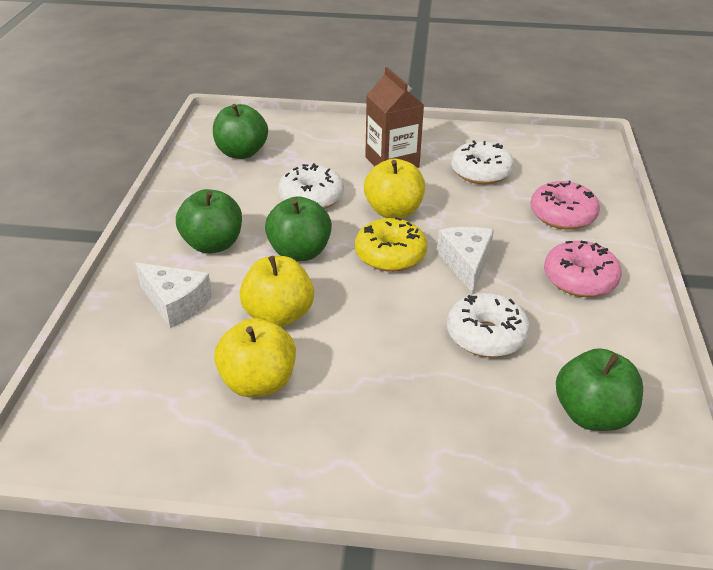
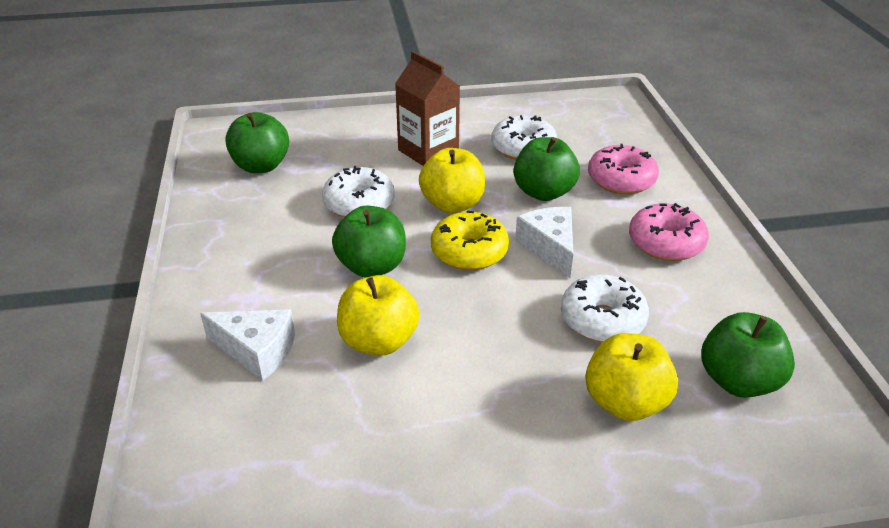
camera: 15 degrees left, 0 degrees up
green apple [176,189,242,254] -> green apple moved to [514,137,580,201]
yellow apple [214,318,296,397] -> yellow apple moved to [585,333,678,421]

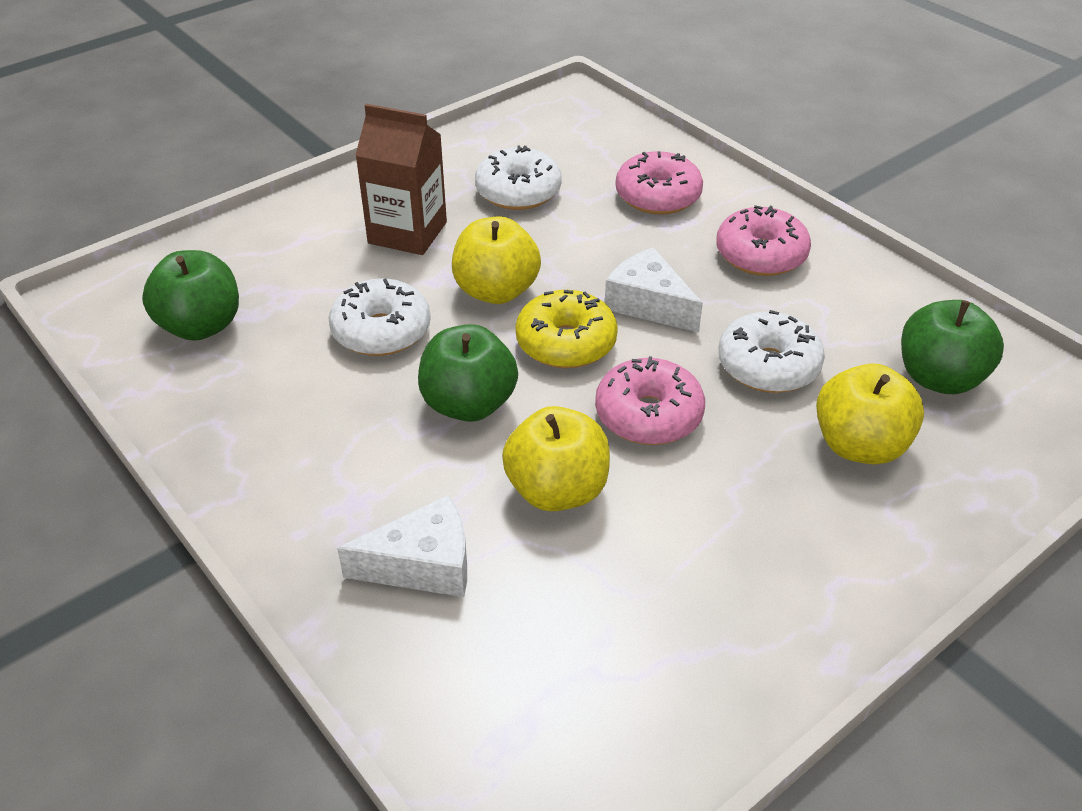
camera: 30 degrees left, 5 degrees up
green apple [514,137,580,201] -> none
none -> pink donut [595,356,705,445]

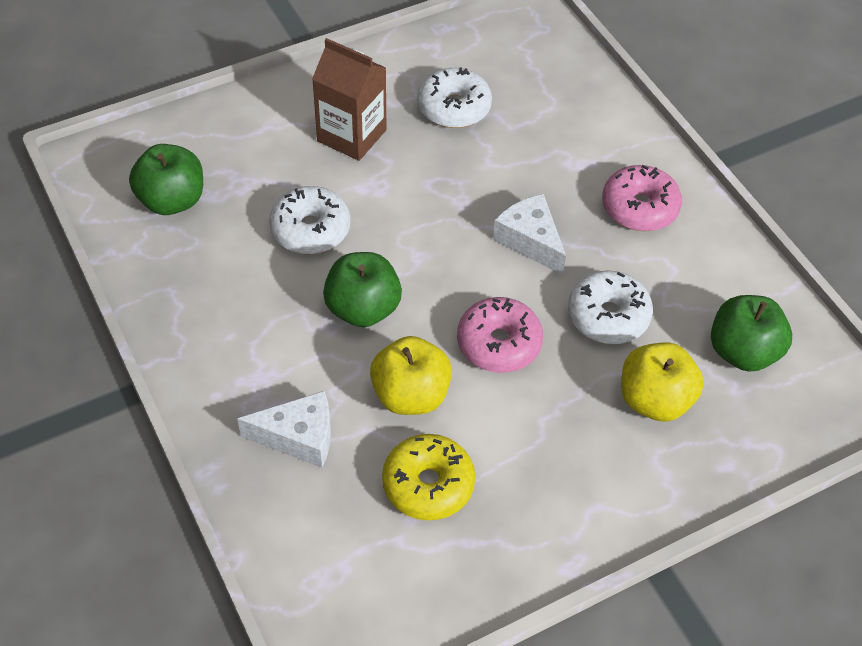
camera: 10 degrees right, 10 degrees up
yellow apple [452,216,541,304] -> none
yellow donut [515,290,618,368] -> yellow donut moved to [382,434,475,520]
pink donut [616,151,703,215] -> none

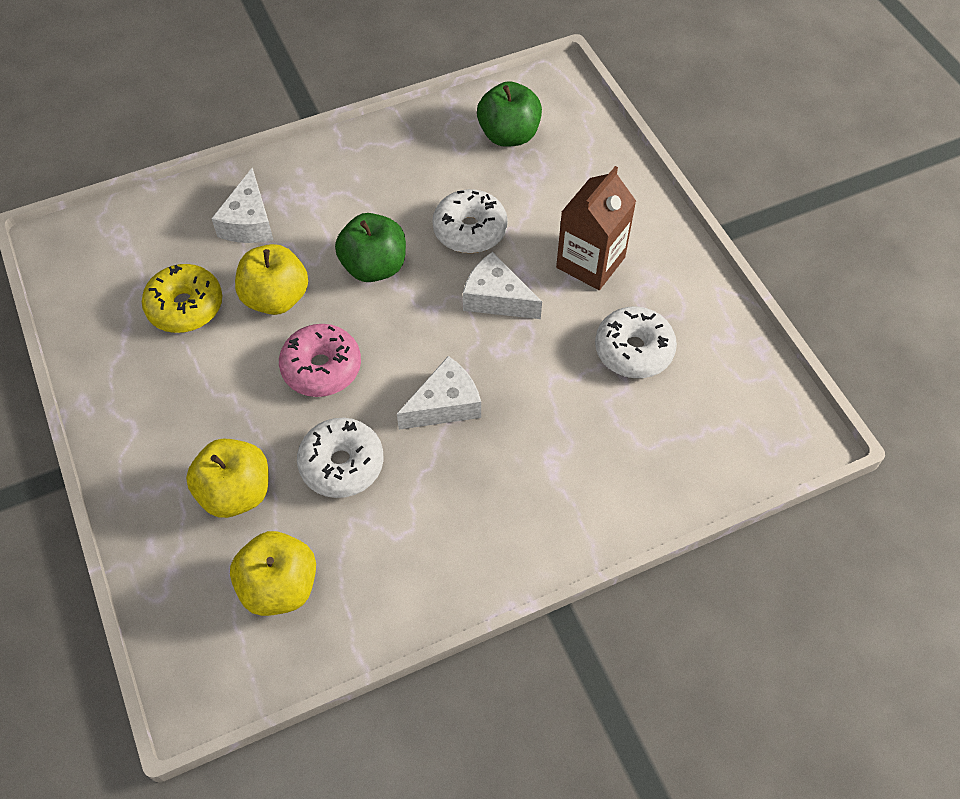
camera: 95 degrees right, 5 degrees up
pink donut [602,165,682,231] -> none
green apple [711,295,792,372] -> yellow apple [230,531,316,616]
none -> white cheese [463,252,542,319]

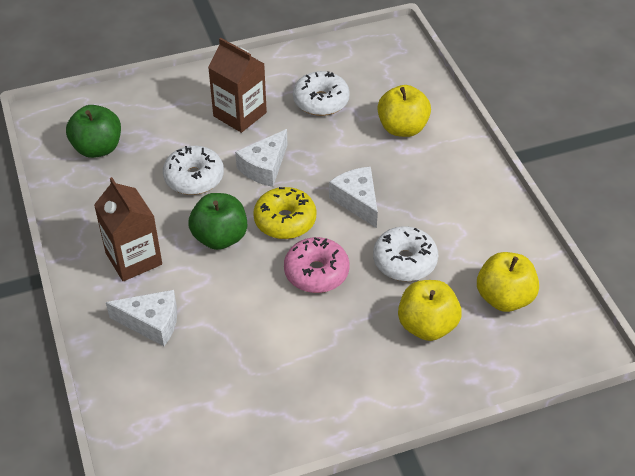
camera: 85 degrees left, 10 degrees down
yellow donut [142,264,222,333] -> yellow donut moved to [253,187,316,239]
yellow apple [235,244,308,315] -> yellow apple moved to [377,85,431,137]
none -> brown carton [94,177,162,281]

